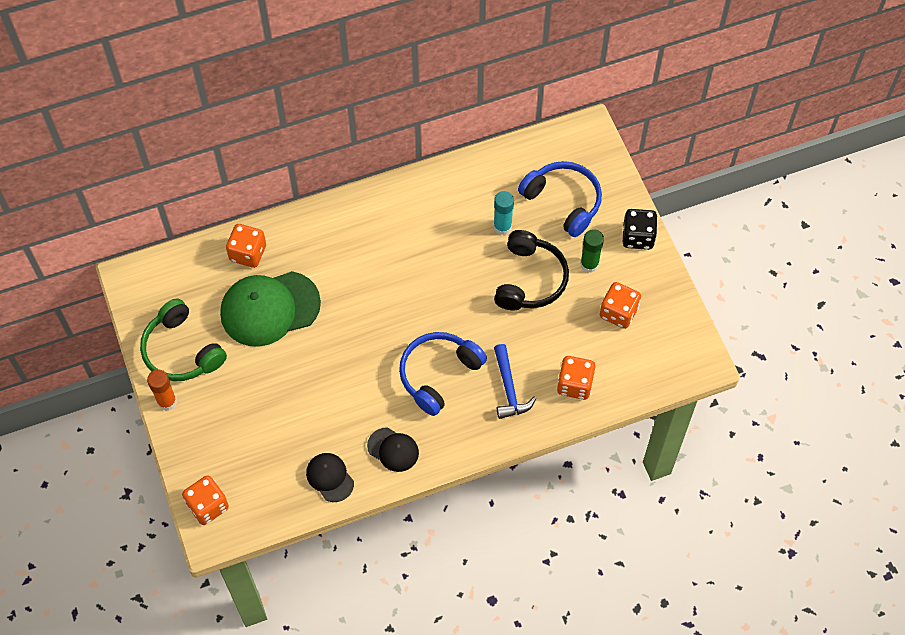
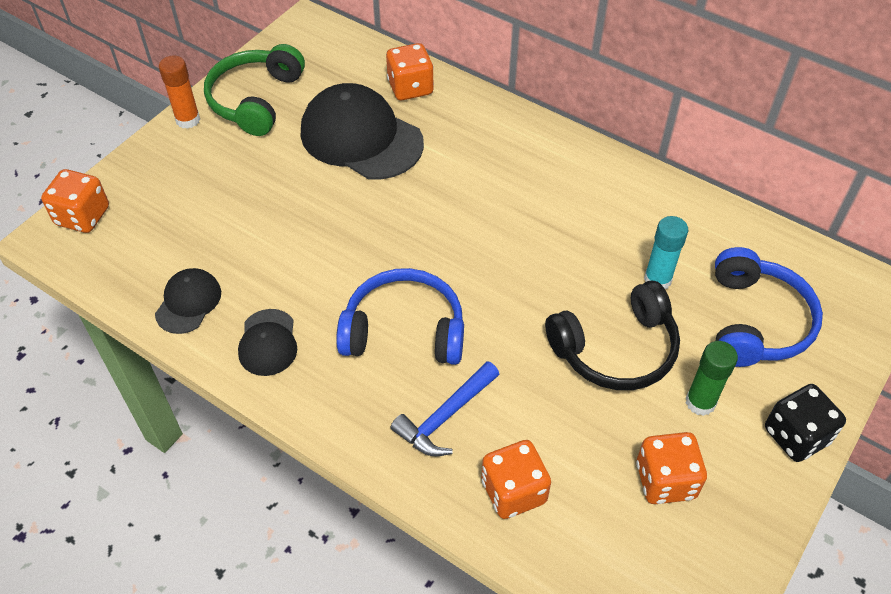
camera: 55 degrees right, 10 degrees down
green cap [220,271,321,347] -> black cap [301,83,424,179]

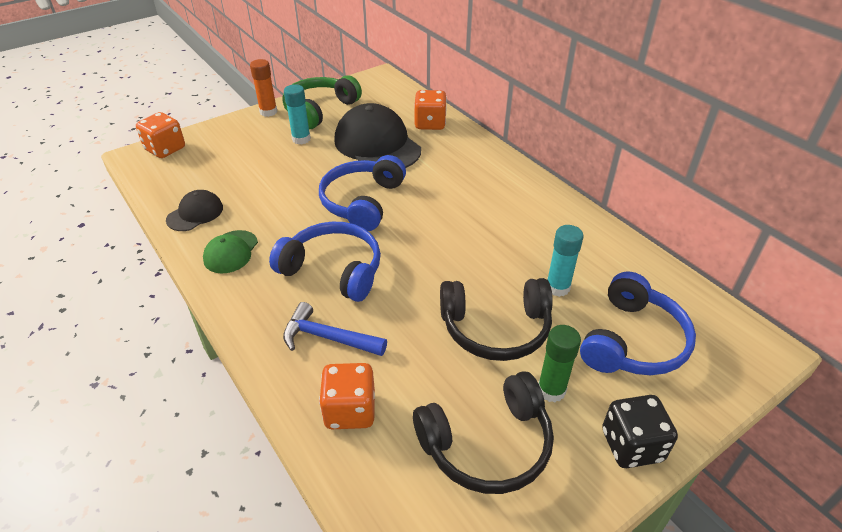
camera: 20 degrees right, 10 degrees down
black cap [238,309,297,376] -> green cap [203,230,258,273]
blue hammer [391,361,500,456] -> blue hammer turned 45 degrees clockwise [283,302,387,356]
orange dice [636,432,707,504] -> black headphones [413,371,554,494]
none -> turquoise glue stick [284,84,311,144]
none -> blue headphones [319,155,406,231]

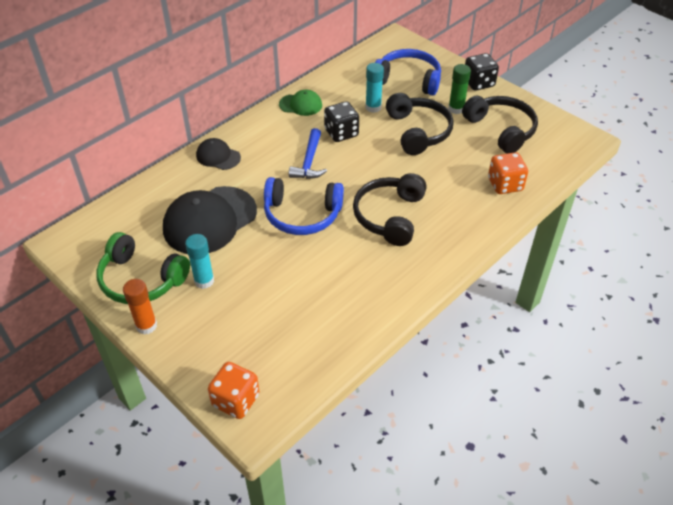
camera: 100 degrees left, 5 degrees up
black cap [166,190,223,231] -> black cap moved to [196,138,241,170]
green cap [203,230,258,273] -> green cap moved to [279,90,322,116]
blue headphones [269,222,381,302] -> black headphones [353,173,427,246]
blue hammer [283,302,387,356] -> blue hammer moved to [289,128,327,179]
orange dice [414,90,447,130] -> none
none -> black dice [324,101,359,142]

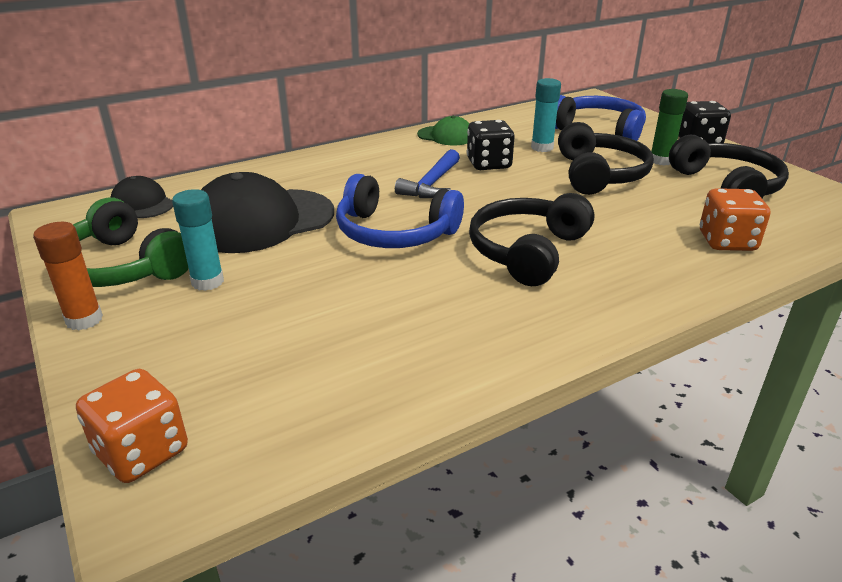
camera: 15 degrees right, 15 degrees down
black cap [196,138,241,170] -> black cap moved to [111,176,173,218]

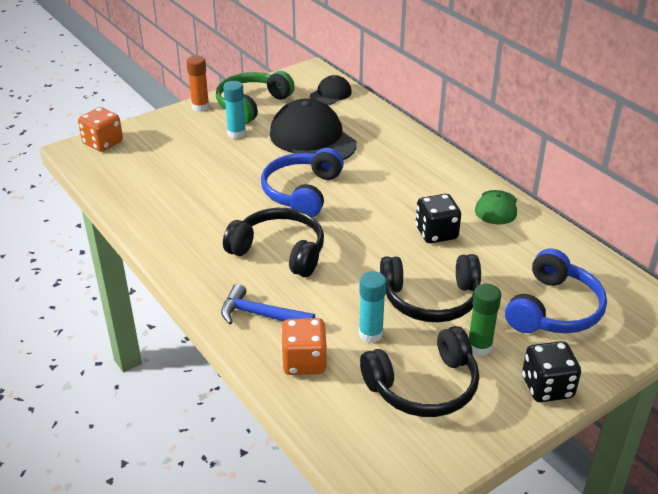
camera: 85 degrees right, 5 degrees up
blue hammer [395,149,460,198] -> blue hammer moved to [221,284,315,324]
turquoise glue stick [531,78,561,152] -> turquoise glue stick moved to [359,271,386,343]

